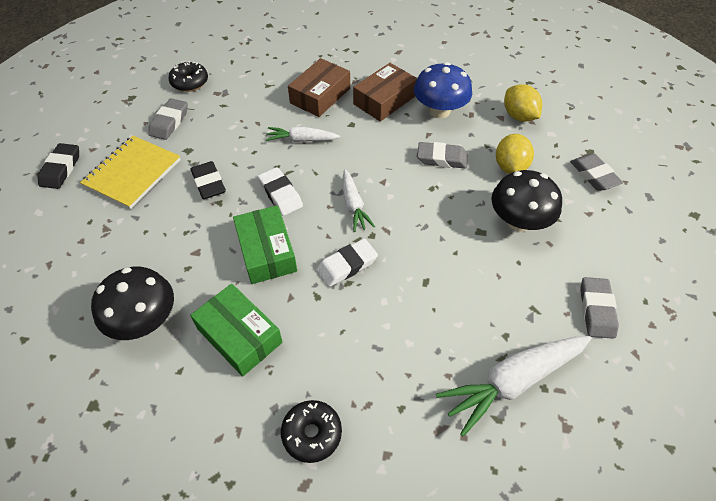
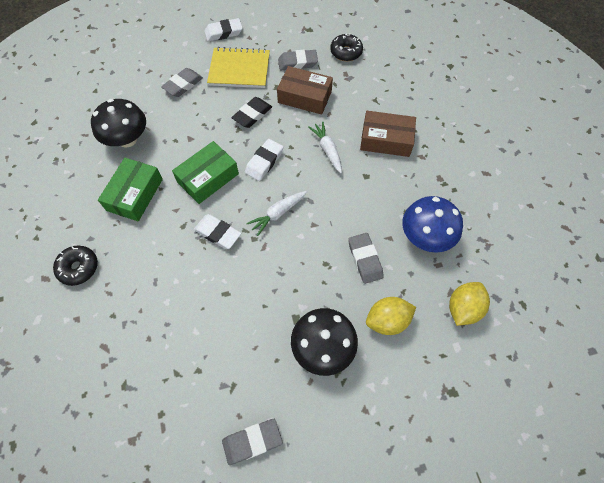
camera: 65 degrees right, 10 degrees up
black eraser [38,143,79,189] -> white eraser [204,18,243,41]
brown box [353,63,417,122] -> brown box moved to [277,66,333,115]
white carrot [436,336,591,437] -> none
grey eraser [570,153,623,191] -> grey eraser moved to [161,68,203,97]

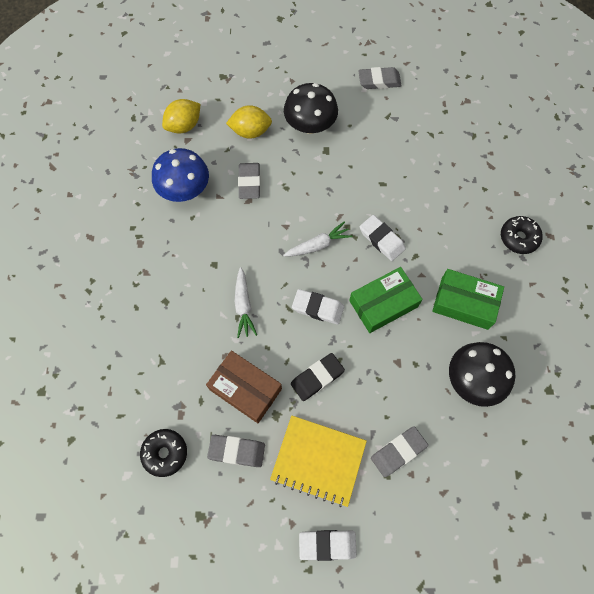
camera: 165 degrees left, 5 degrees up
green box [98,158,163,221] -> green box turned 75 degrees clockwise [432,269,504,330]
white eraser [245,139,283,181] -> white eraser turned 60 degrees clockwise [292,289,344,325]
brown box [360,111,416,157] -> none

